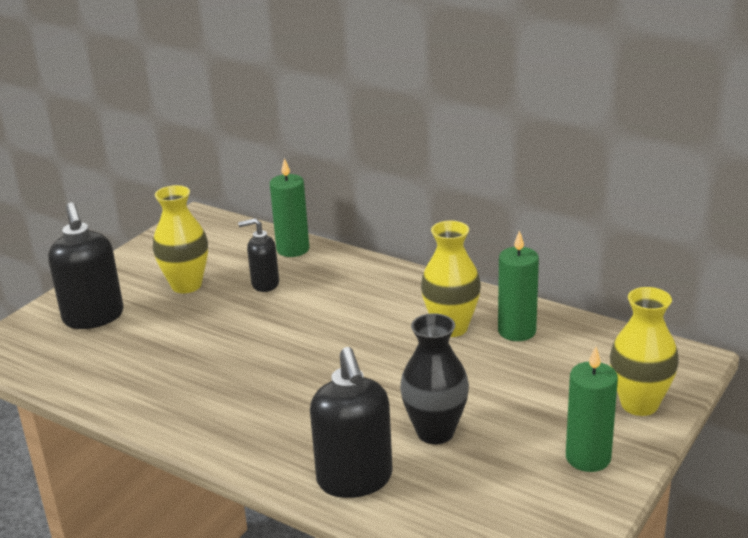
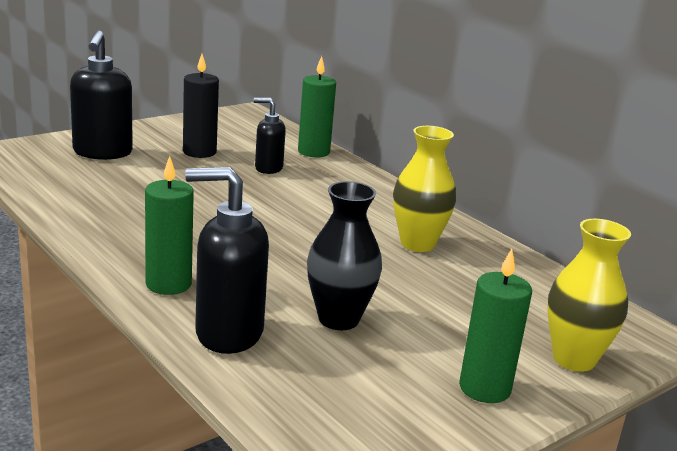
camera: 15 degrees right, 5 degrees down
yellow vase [153,185,208,293] -> black candle [183,54,219,158]
black soap dispenser [310,347,393,498] -> black soap dispenser turned 90 degrees clockwise [185,167,269,354]
green candle [498,230,539,341] -> green candle moved to [145,156,194,295]

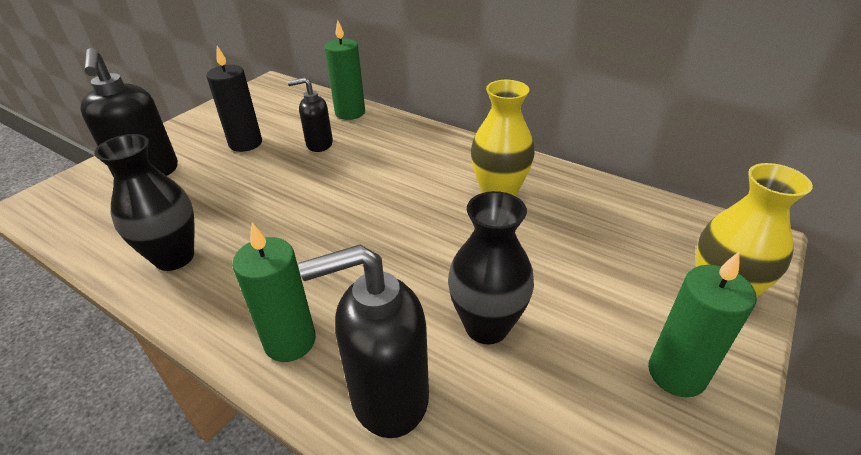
camera: 15 degrees left, 15 degrees up
none -> black vase [94,134,195,271]

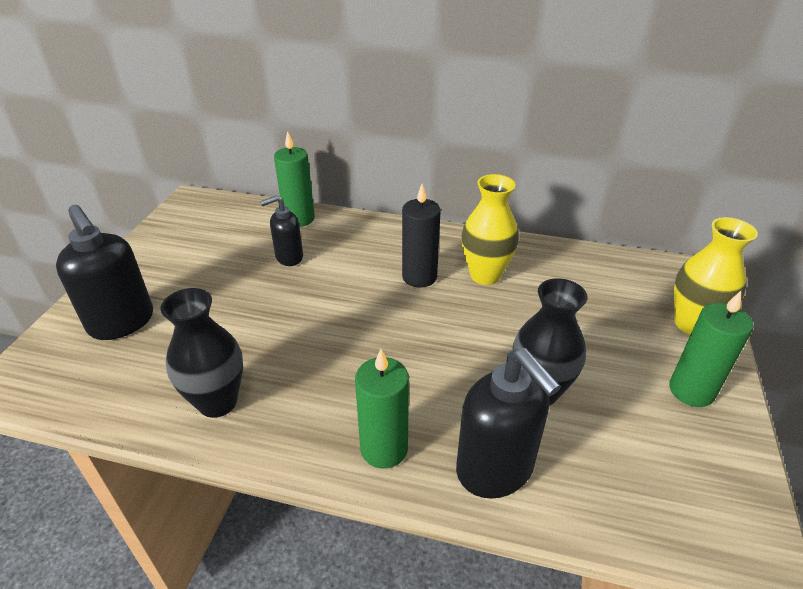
camera: 20 degrees left, 0 degrees up
black candle [206,46,262,152] -> black candle moved to [402,184,441,288]
black soap dispenser [298,245,429,438] -> black soap dispenser turned 90 degrees counterclockwise [456,348,561,499]

